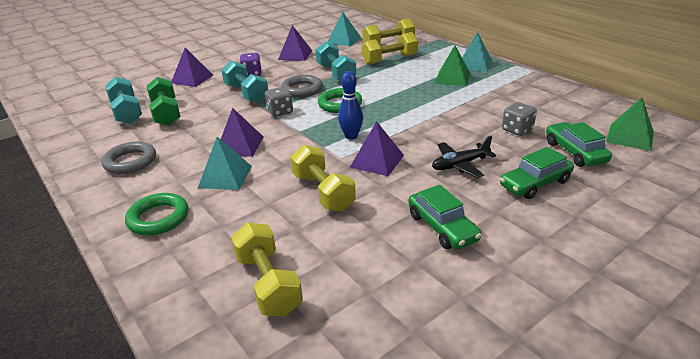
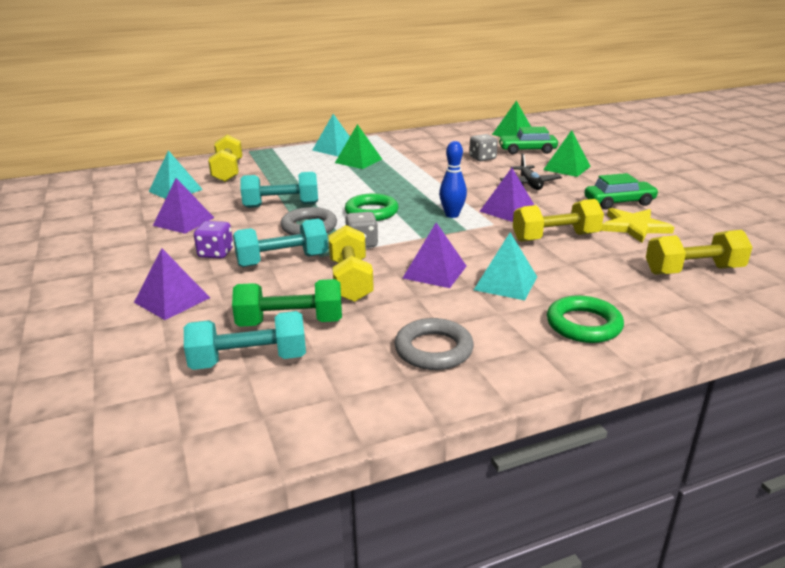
camera: 75 degrees left, 5 degrees down
yellow dumbbell [362,32,418,65] -> yellow dumbbell moved to [328,225,374,302]
green car [500,147,574,199] -> green pyramid [543,130,591,177]
none -> yellow star [600,208,674,243]

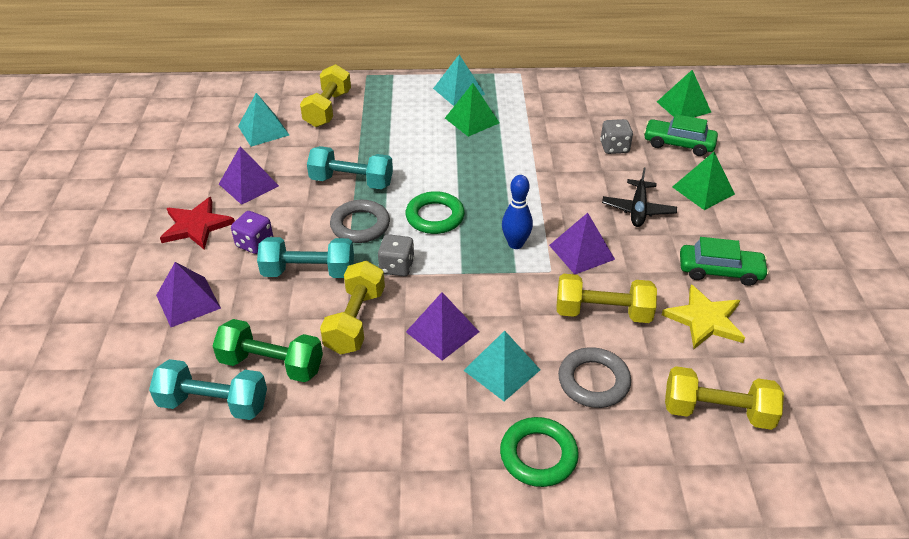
camera: 20 degrees right, 15 degrees up
grey ring [395,318,474,370] -> grey ring moved to [558,347,631,408]
none -> red star [160,197,235,249]

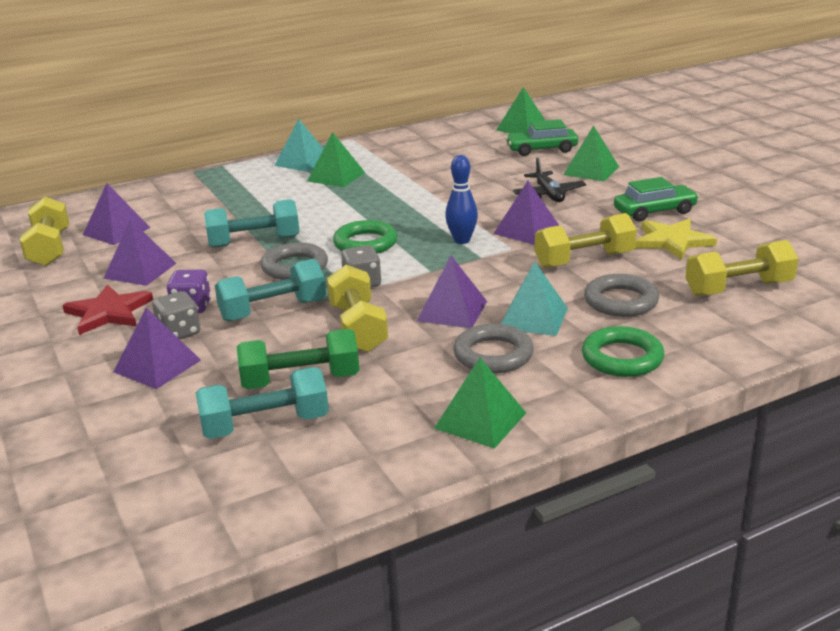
camera: 25 degrees left, 15 degrees down
turquoise pyramid [238,93,289,147] -> purple pyramid [83,184,150,245]
yellow dumbbell [300,64,351,127] -> yellow dumbbell moved to [20,197,69,266]
grey dice [600,119,633,154] -> grey dice moved to [152,291,200,339]
none -> green pyramid [434,358,526,449]
none -> grey ring [453,324,534,373]

